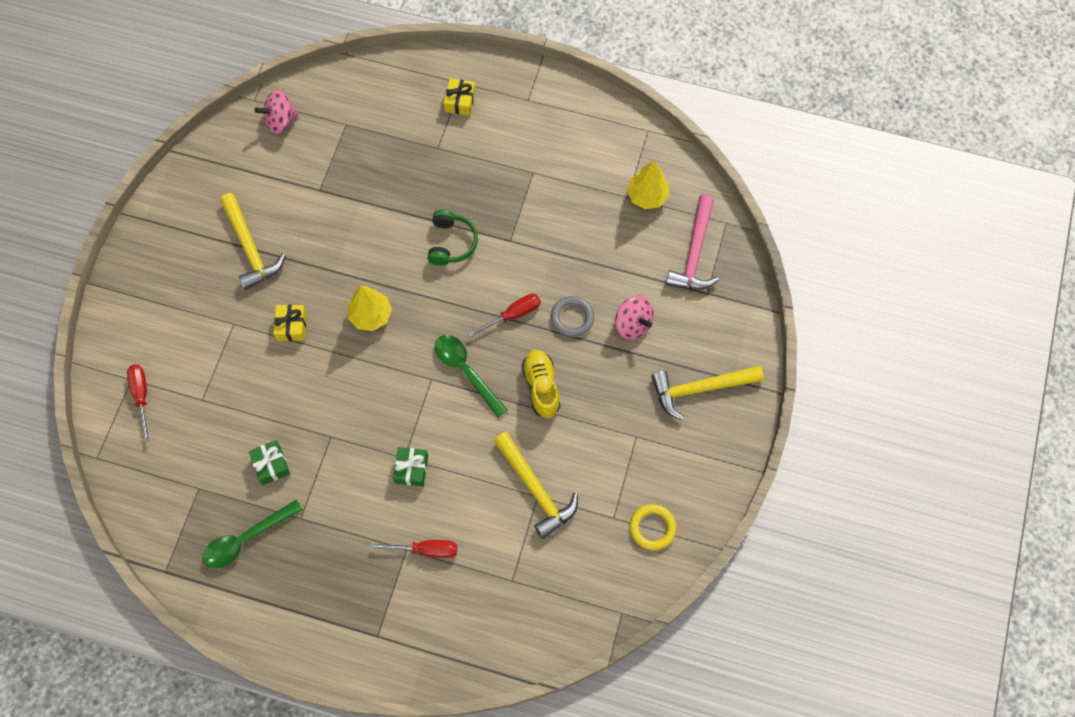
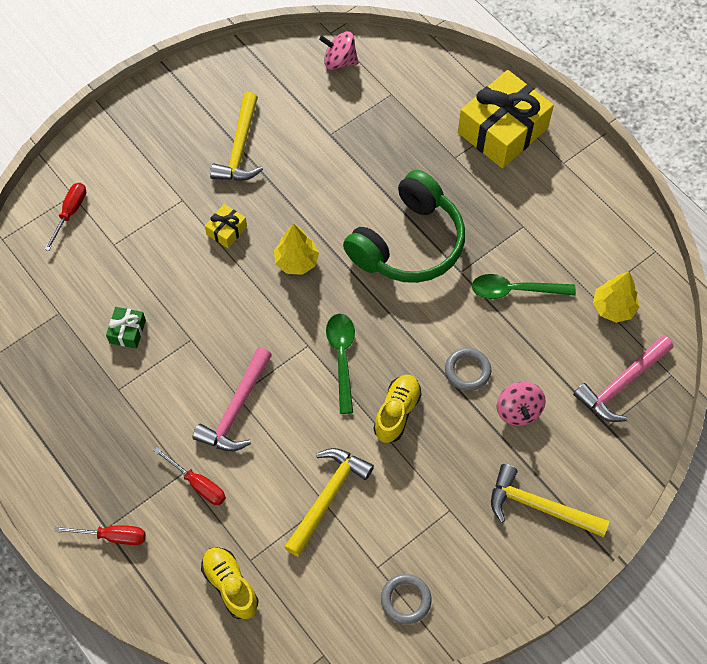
camera: 35 degrees right, 5 degrees down
green spoon [202,500,303,569] -> green spoon moved to [472,274,576,299]
green gift [393,447,428,487] -> pink hammer [193,347,272,451]
green headphones [428,210,478,266] -> green headphones [343,170,465,283], size x2.00
yellow gift [444,78,476,116] -> yellow gift [458,70,554,168], size x2.29
red screwdriver [467,294,541,337] -> red screwdriver moved to [54,525,146,545]
yellow hammer [494,432,578,539] -> yellow hammer turned 150 degrees counterclockwise [284,448,374,557]
yellow ring [630,504,676,550] -> grey ring [381,574,431,624]
none -> yellow shoe [201,547,258,619]

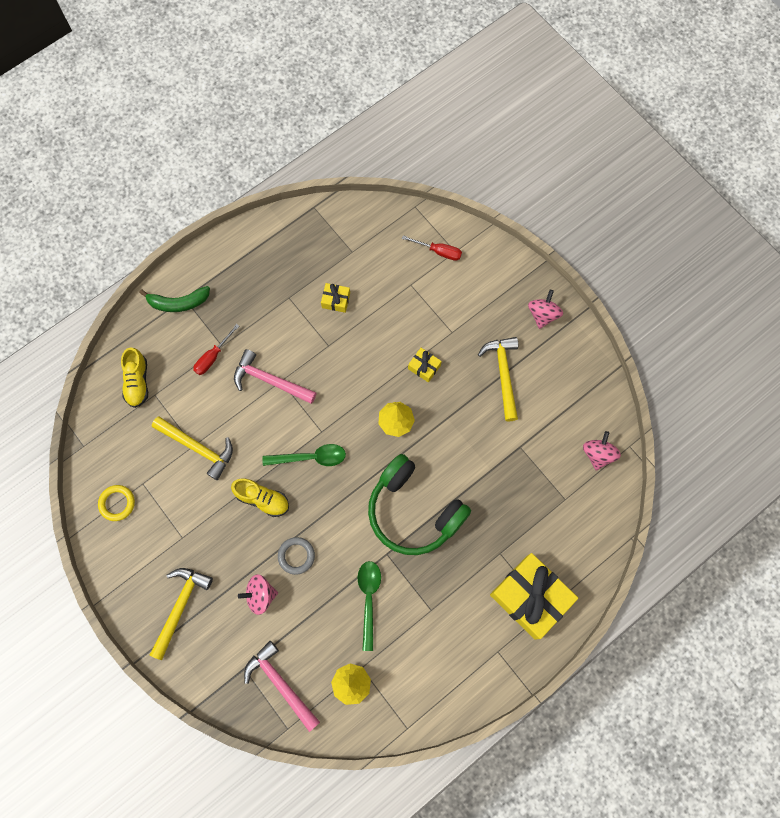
camera: 90 degrees right, 10 degrees up
red screwdriver [54,525,146,545] -> green banana [139,286,210,312]
green gift [106,307,146,349] -> yellow gift [321,283,350,313]
yellow shoe [201,547,258,619] -> yellow shoe turned 120 degrees clockwise [121,348,148,408]
yellow hammer [210,92,263,181] -> yellow hammer turned 75 degrees clockwise [478,337,518,421]
grey ring [381,574,431,624] -> yellow ring [98,485,135,521]
none -> pink spinning top [528,290,563,329]

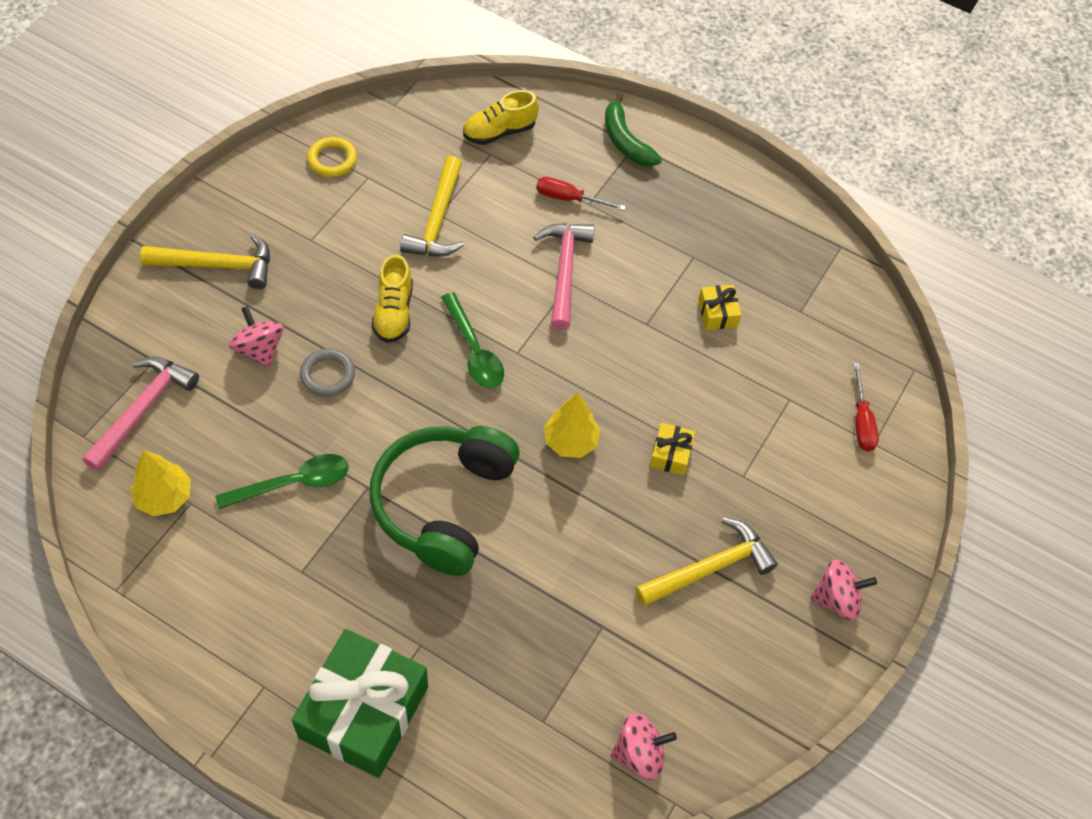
camera: 65 degrees right, 15 degrees down
yellow gift [490,553,578,640] -> green gift [292,629,428,778]

